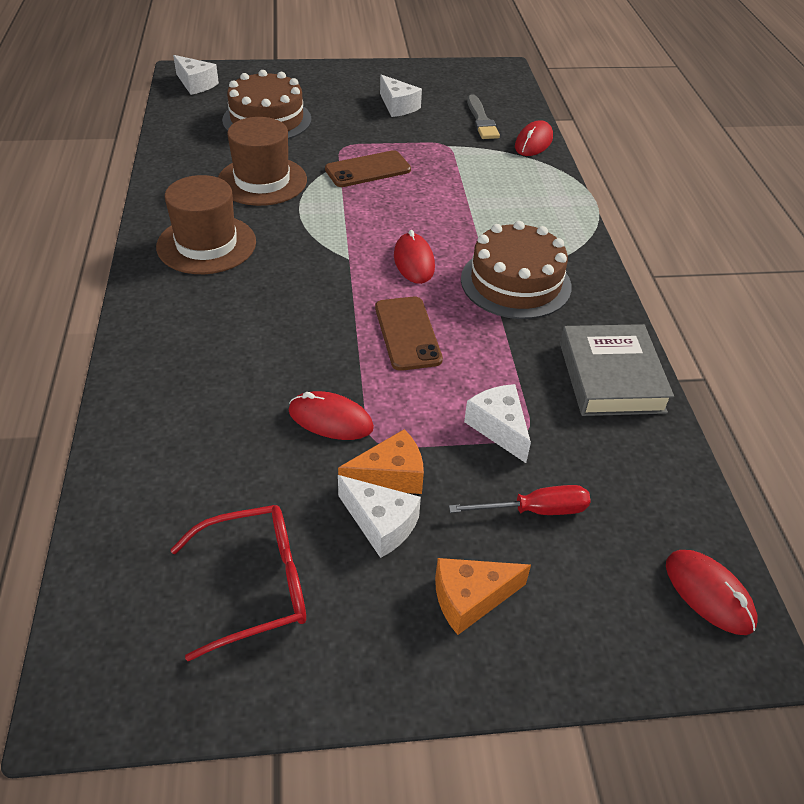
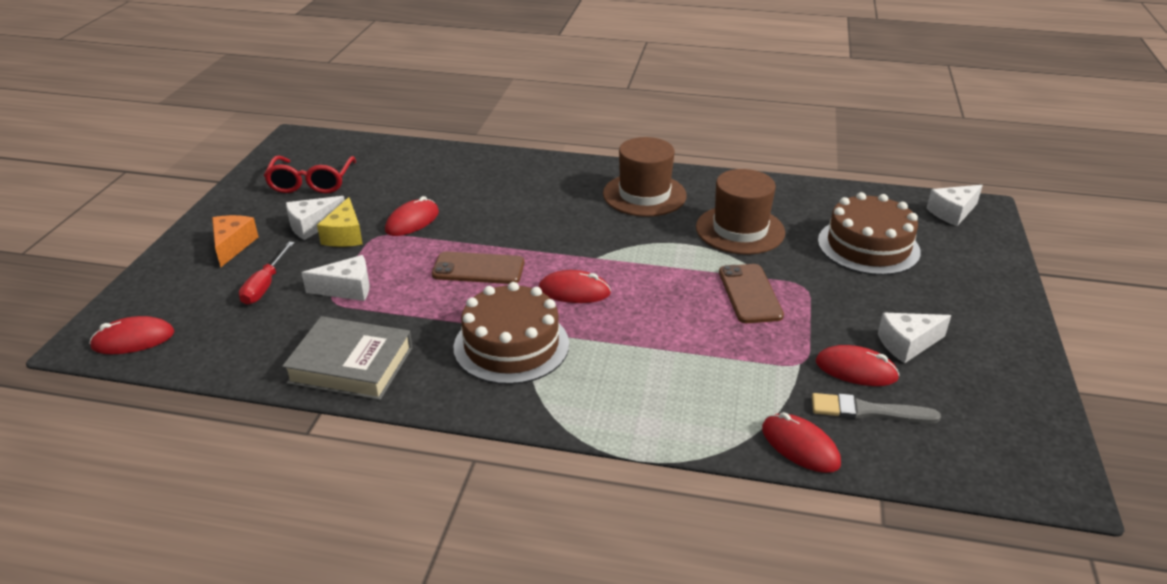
camera: 110 degrees right, 10 degrees down
orange cheese [338,429,424,494] -> yellow cheese [317,197,363,247]
none -> red mouse [816,345,900,386]

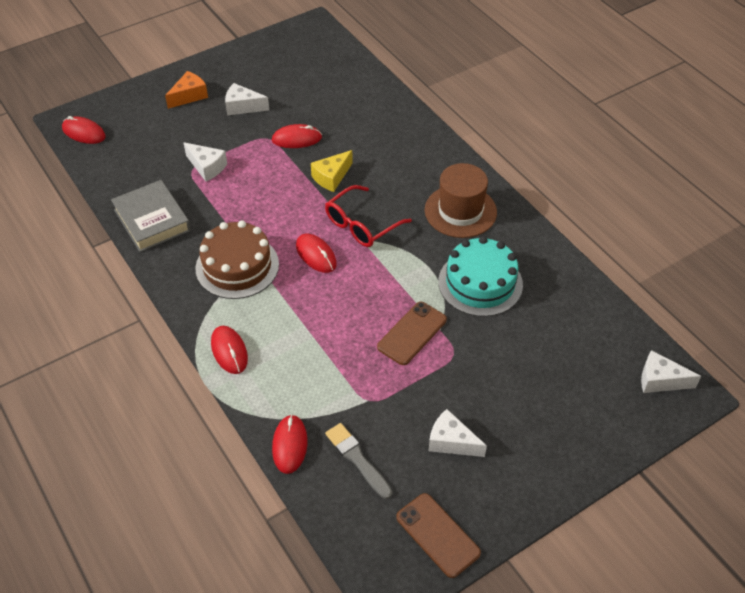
camera: 45 degrees right, 15 degrees up
red screwdriver [239,242,295,305] -> none
red glasses [264,156,357,193] -> red glasses moved to [325,185,412,247]
yellow cheese [317,197,363,247] -> yellow cheese moved to [311,150,353,192]
brown phone [432,251,524,284] -> brown phone moved to [396,493,481,578]
brown hat [696,169,785,254] -> turquoise cake [438,236,523,317]
red mouse [816,345,900,386] -> red mouse moved to [211,326,248,374]
brown cake [818,192,921,275] -> none

